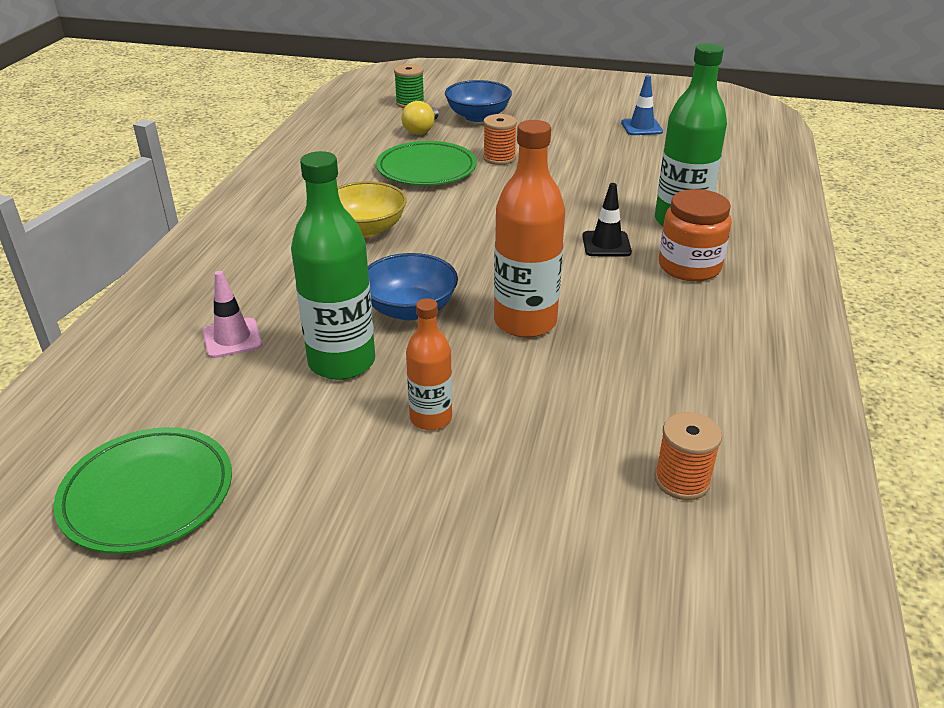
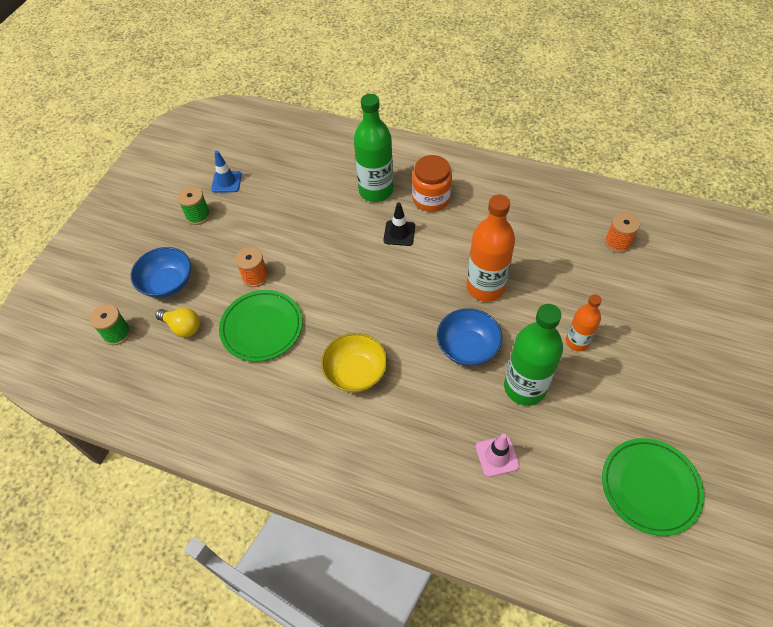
camera: 80 degrees left, 20 degrees up
none -> green spool [177,186,210,225]

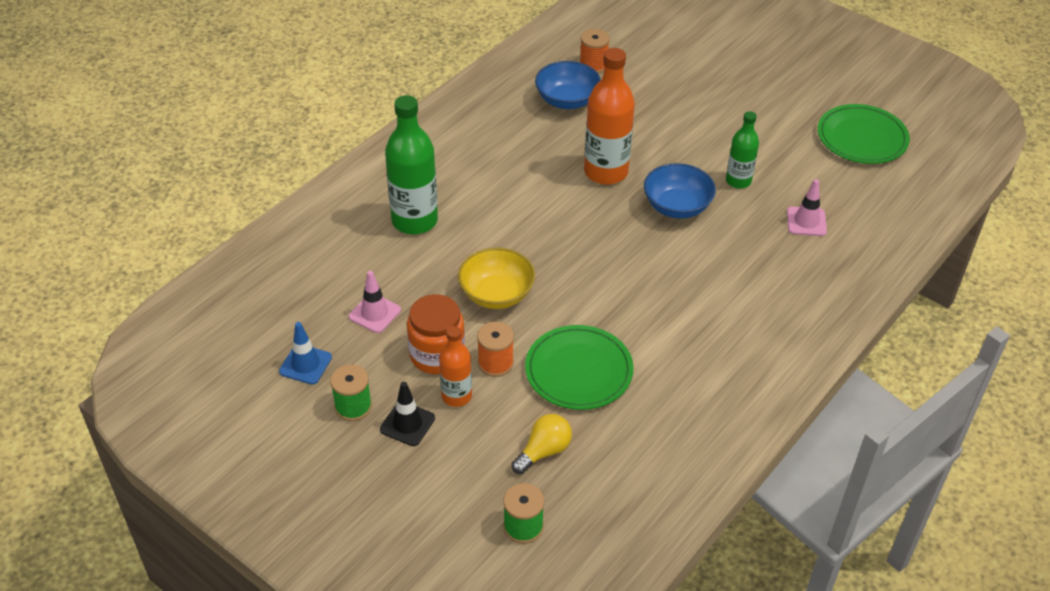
camera: 75 degrees left, 10 degrees down
blue bowl [131,247,191,298] -> blue bowl moved to [535,61,601,109]
yellow bowl [321,333,387,393] -> yellow bowl moved to [458,248,535,309]
black traffic cone [383,202,415,246] -> black traffic cone moved to [380,382,435,446]
orange jar [412,155,452,212] -> orange jar moved to [407,294,465,374]
green bottle [504,304,563,406] -> green bottle [726,111,759,189], size x0.58
orange bottle [566,294,602,351] -> orange bottle moved to [439,326,472,407]
none -> pink traffic cone [349,271,401,333]

